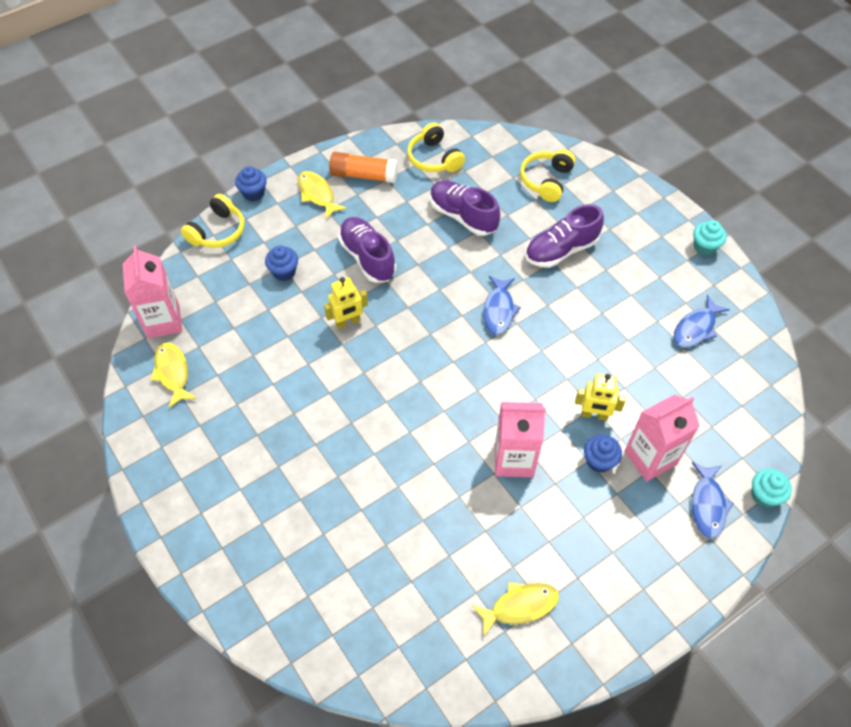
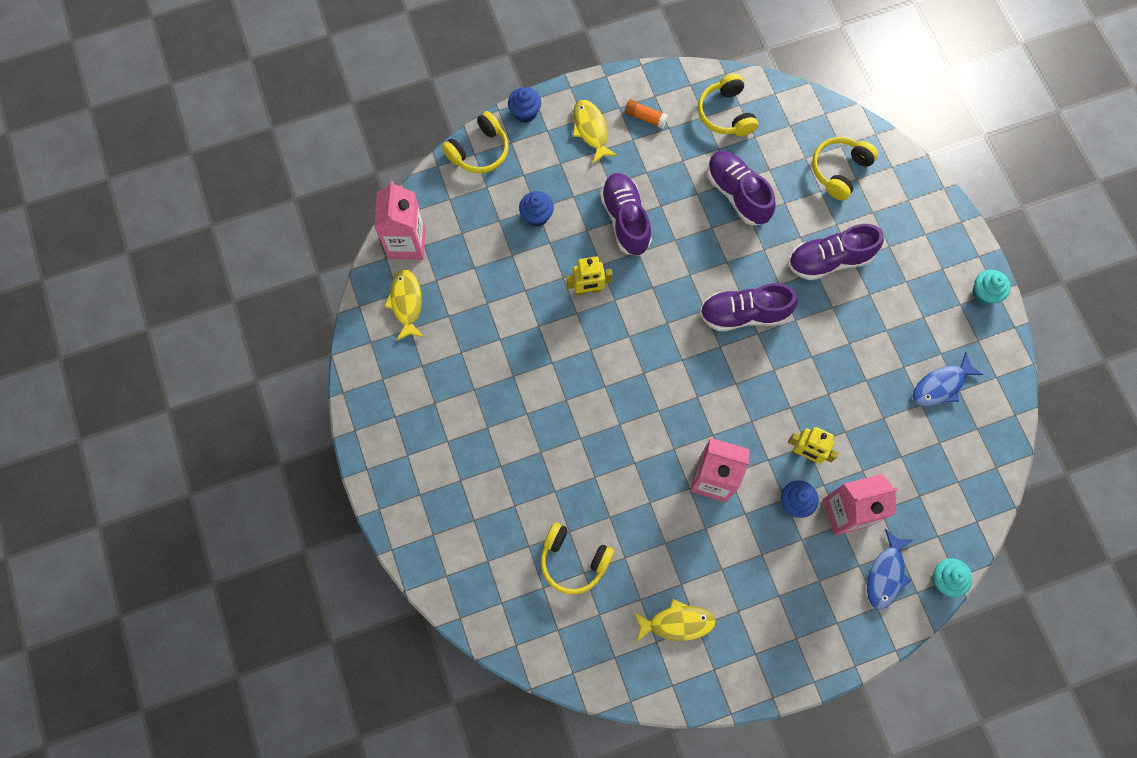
camera: 15 degrees right, 15 degrees up
orange glue stick [329,152,398,183] -> orange glue stick [625,99,668,129], size x0.59
blue fish [484,276,521,335] -> purple shoe [700,283,798,331]
none -> yellow headphones [541,523,614,594]

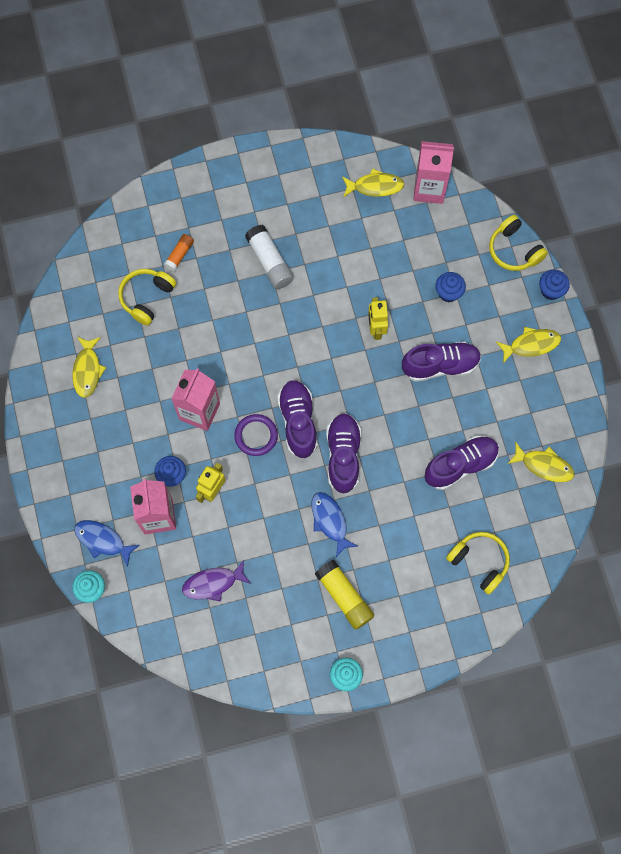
camera: 95 degrees right, 0 degrees up
orange glue stick [625,99,668,129] -> orange glue stick moved to [164,234,194,271]
yellow headphones [698,74,758,136] -> yellow fish [508,442,575,482]
purple shoe [788,224,884,280] -> purple shoe moved to [277,380,318,458]
blue fish [913,352,984,406] -> blue fish moved to [312,492,358,557]
none -> purple fish [182,560,251,602]
none -> purple ring [234,414,278,456]
none -> white glue stick [245,225,294,289]
none -> yellow glue stick [315,560,374,630]

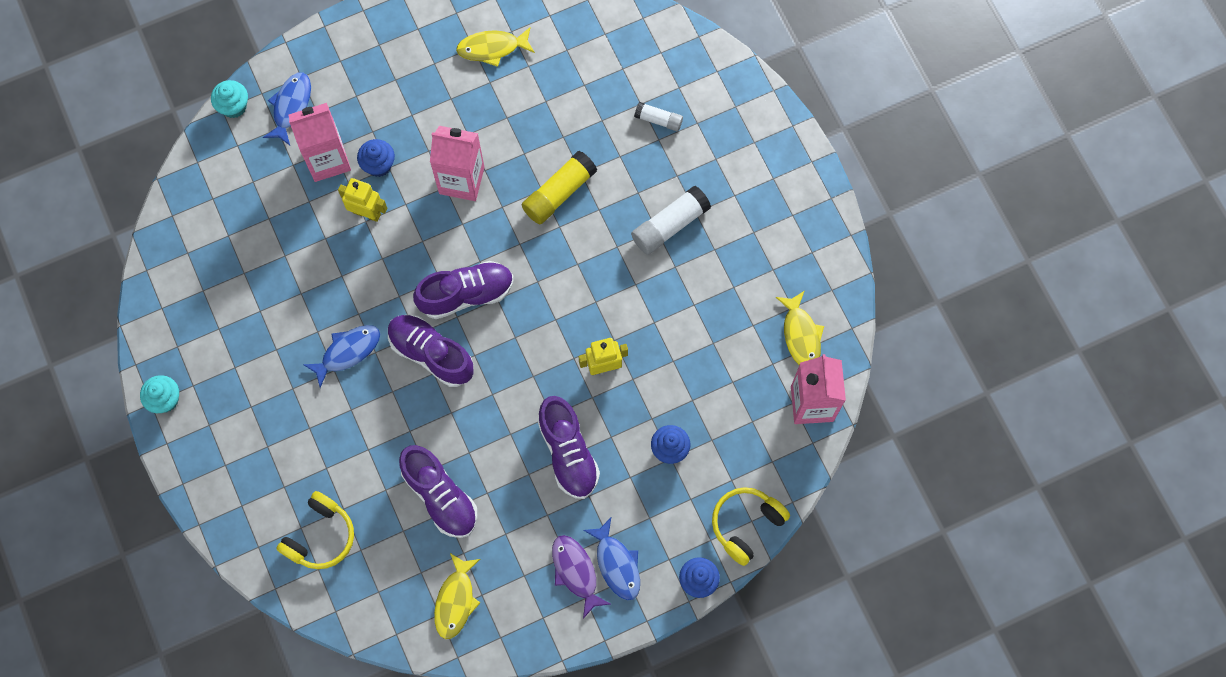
camera: 80 degrees right, 0 degrees up
yellow headphones [118,269,176,326] -> none
orange glue stick [164,234,194,271] -> white glue stick [634,102,683,131]
purple fish [182,560,251,602] -> purple fish moved to [552,535,610,619]
purple ring [234,414,278,456] -> none
yellow glue stick [315,560,374,630] -> yellow glue stick moved to [522,151,597,224]
purple shoe [326,413,361,493] -> purple shoe turned 135 degrees counterclockwise [388,314,474,387]
yellow fish [496,327,561,363] -> blue fish [583,518,640,600]

